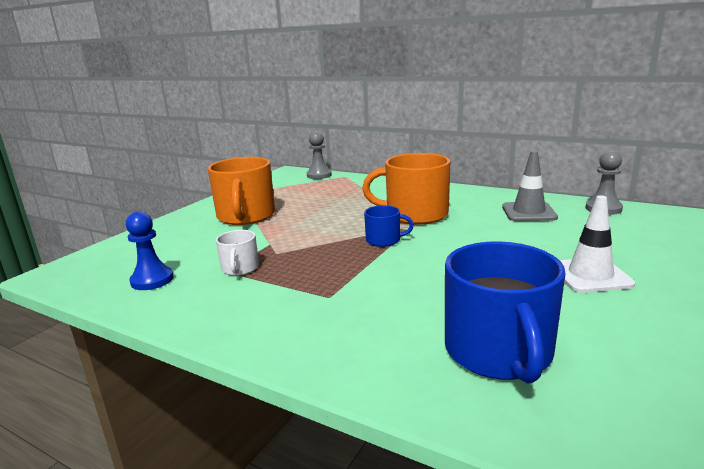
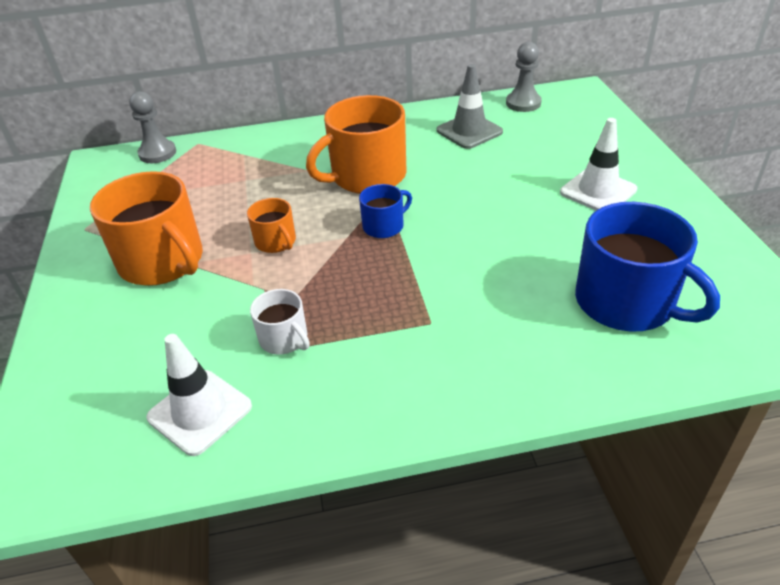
camera: 40 degrees left, 20 degrees up
blue pawn [126,211,174,290] -> white traffic cone [146,334,252,456]
none -> orange mug [247,198,296,253]

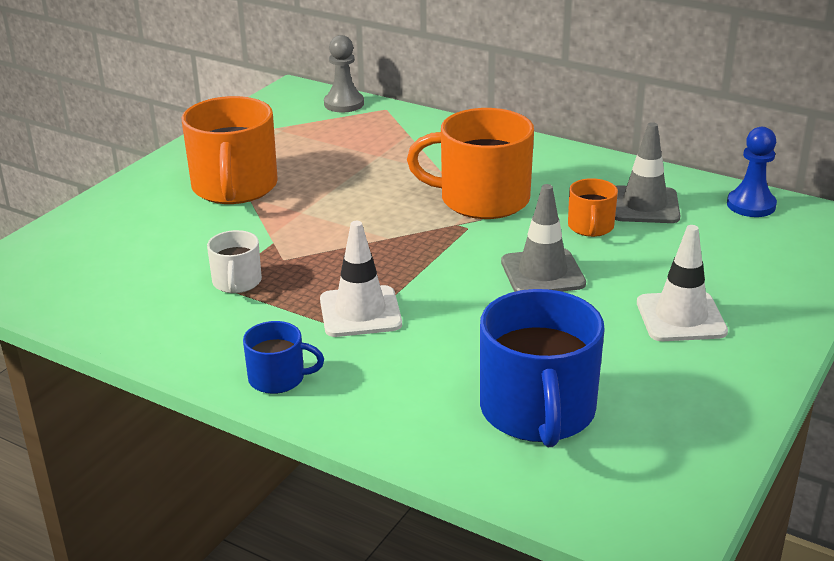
camera: 40 degrees right, 10 degrees down
white traffic cone [146,334,252,456] -> white traffic cone moved to [320,221,402,337]
orange mug [247,198,296,253] -> orange mug moved to [568,178,618,237]
blue mug [359,184,412,238] -> blue mug moved to [243,321,324,394]
grey pawn [506,42,542,112] -> blue pawn [727,127,777,217]
none -> grey traffic cone [501,184,586,292]

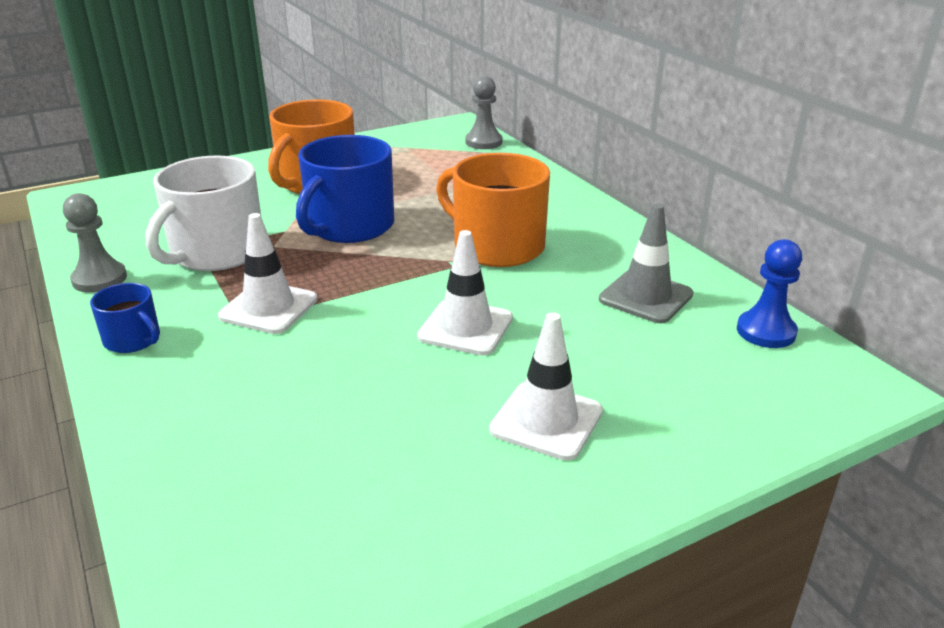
camera: 30 degrees right, 0 degrees up
white mug [207,230,262,293] -> white mug [146,155,262,271], size x1.99
blue mug [480,289,605,447] -> blue mug moved to [296,135,394,243]
grey traffic cone [501,184,586,292] -> white traffic cone [417,230,513,355]
orange mug [568,178,618,237] -> none
none -> grey pawn [63,193,127,293]

